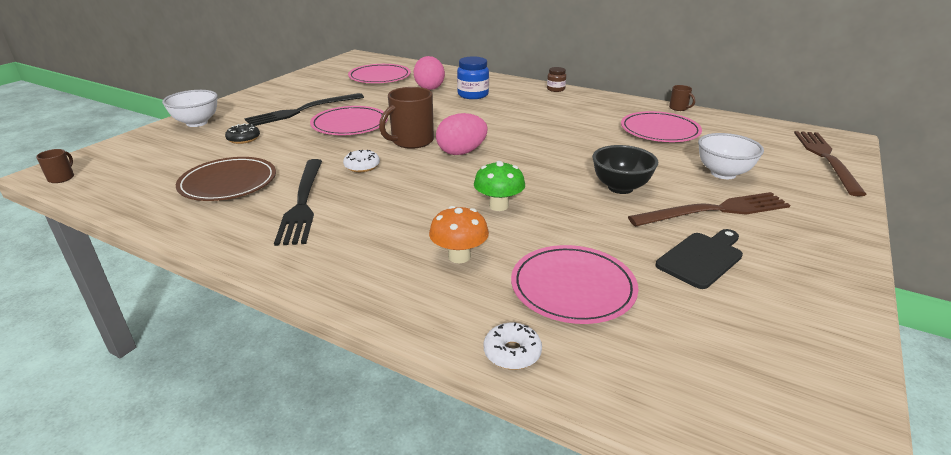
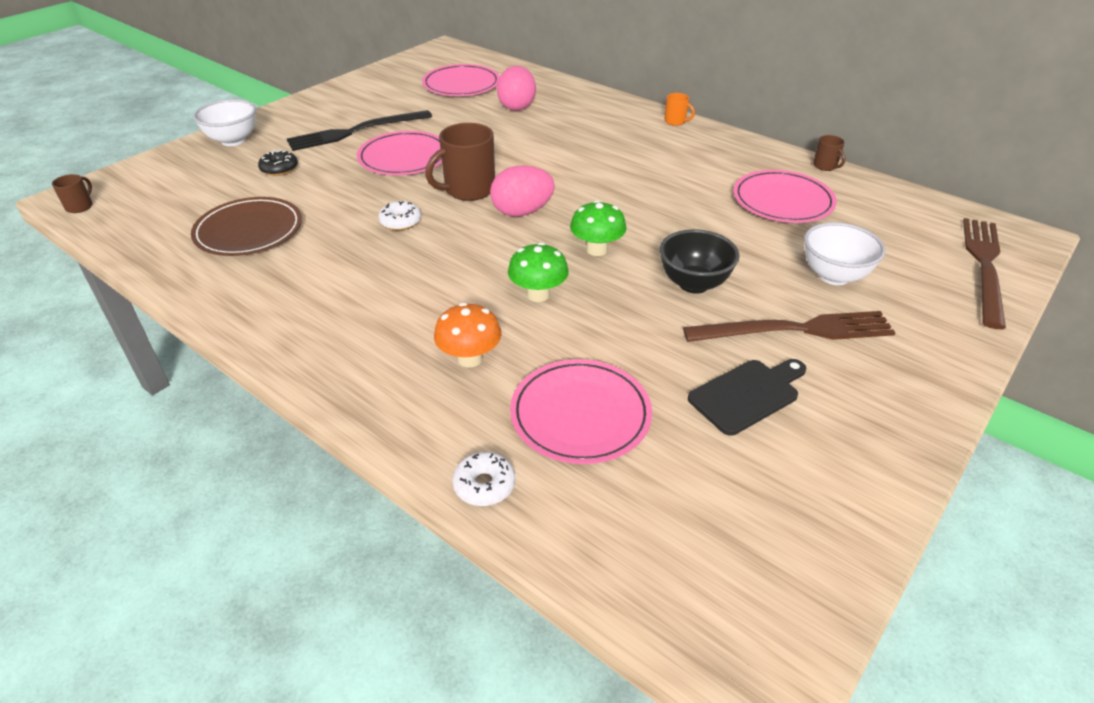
camera: 10 degrees right, 10 degrees up
black fork [274,159,322,246] -> none
blue jar [457,56,489,99] -> none
brown jar [547,67,566,92] -> orange mug [664,93,695,126]
none -> green mushroom [570,200,626,256]

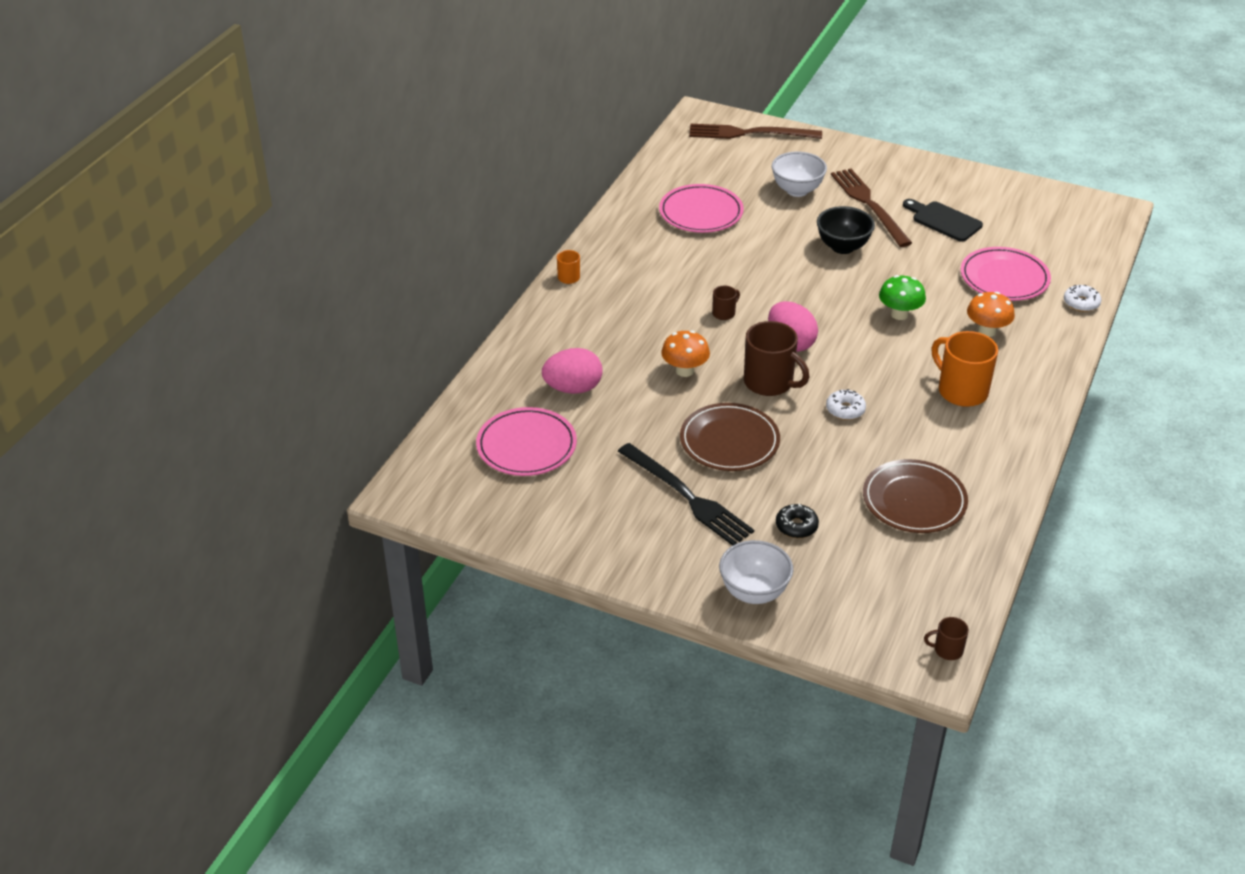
camera: 105 degrees left, 0 degrees up
pink plate [357,131,442,175] -> brown plate [680,403,780,471]
green mushroom [570,200,626,256] -> none
brown mug [813,135,845,171] -> brown mug moved to [712,286,740,320]
none -> orange mushroom [661,330,710,377]
none -> orange mug [932,331,998,407]

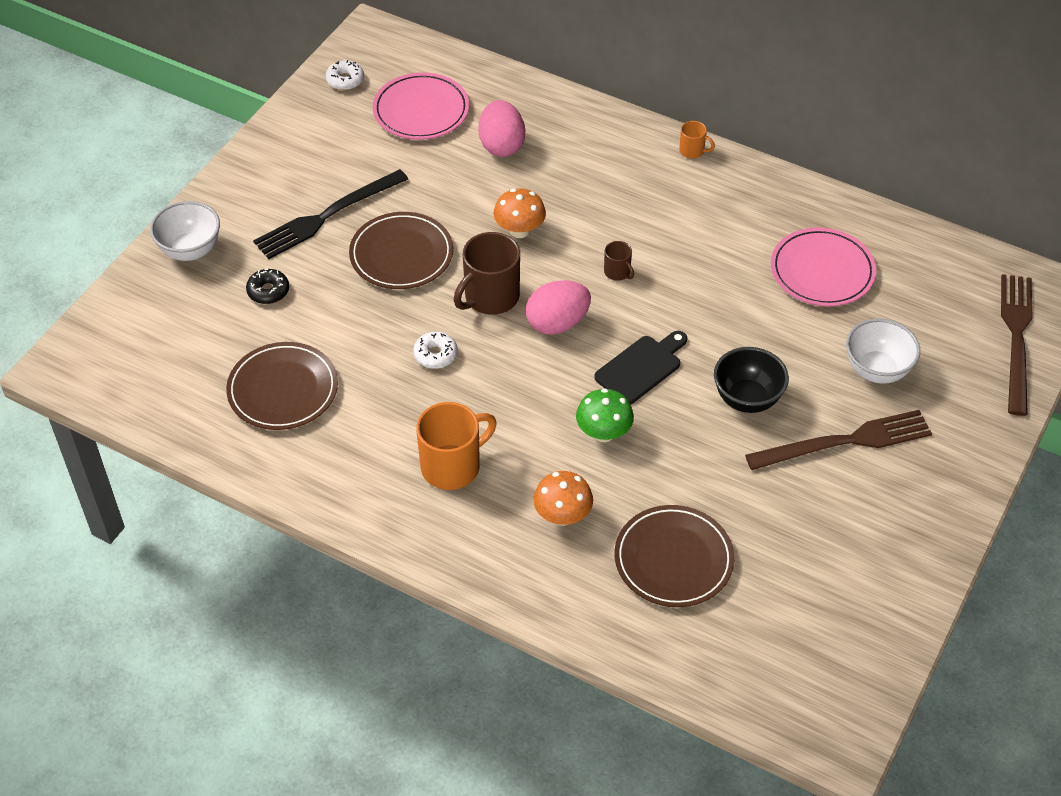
camera: 95 degrees right, 10 degrees up
black cutting board [903,199,983,242] -> black cutting board moved to [594,331,687,405]
brown mug [924,617,969,660] -> none
pink plate [960,247,1051,301] -> brown plate [615,505,735,607]
white donut [1064,284,1101,312] -> white donut moved to [326,60,364,90]

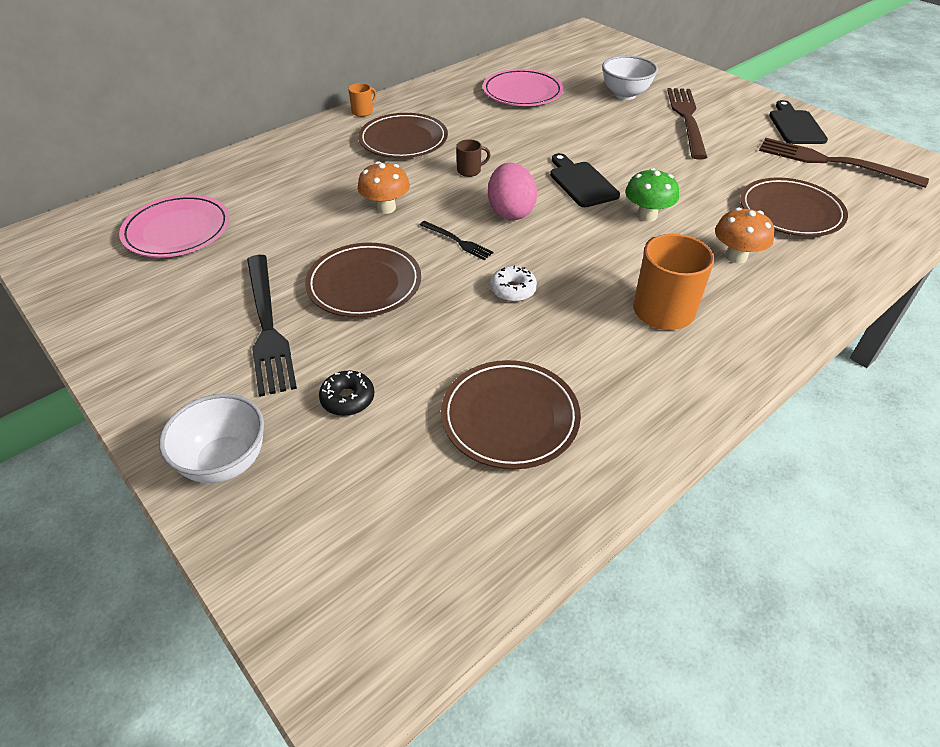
camera: 70 degrees left, 5 degrees down
white donut [326,60,364,90] -> none
brown mug [454,232,520,315] -> black fork [420,221,493,260]
pink egg [478,100,525,157] -> none
black bowl [714,347,789,413] -> none
brown fork [1001,274,1032,416] -> brown fork moved to [759,138,929,188]
none -> brown plate [358,113,448,158]
none -> black cutting board [769,100,828,144]

